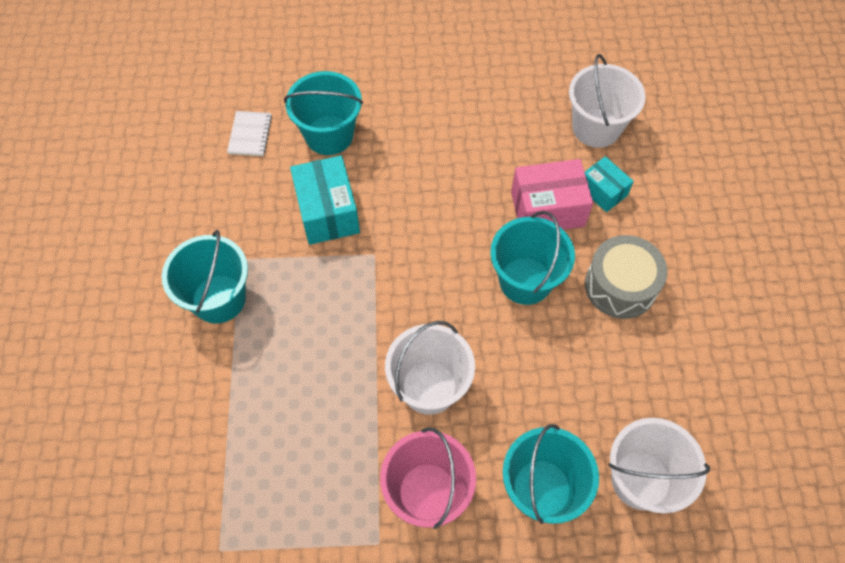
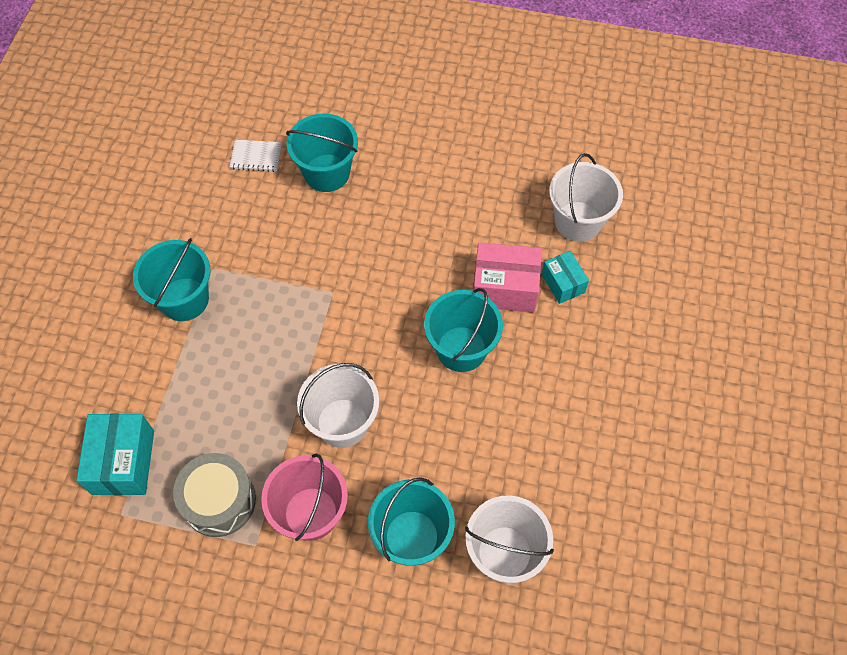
camera: 15 degrees right, 0 degrees up
white notebook [227,111,272,156] -> white notebook turned 75 degrees clockwise [229,139,282,172]
turquoise box [290,156,360,245] -> turquoise box moved to [76,414,154,495]
grey drum [585,235,667,319] -> grey drum moved to [173,453,256,537]

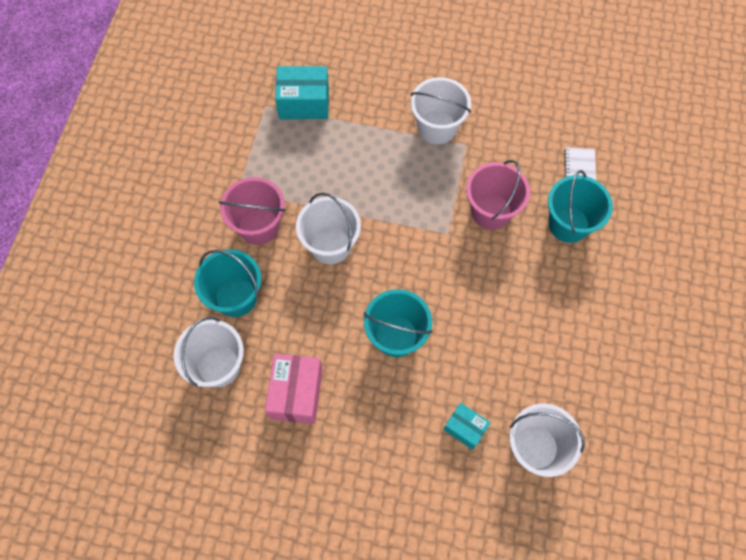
camera: 90 degrees right, 5 degrees up
turquoise bucket [133,238,211,321] -> white bucket [411,77,471,144]
grey drum [173,453,256,537] -> none
pink box [473,242,542,312] -> pink box moved to [265,354,323,424]
turquoise box [542,251,589,304] -> turquoise box turned 60 degrees clockwise [443,403,490,450]
none -> pink bucket [466,160,530,230]

